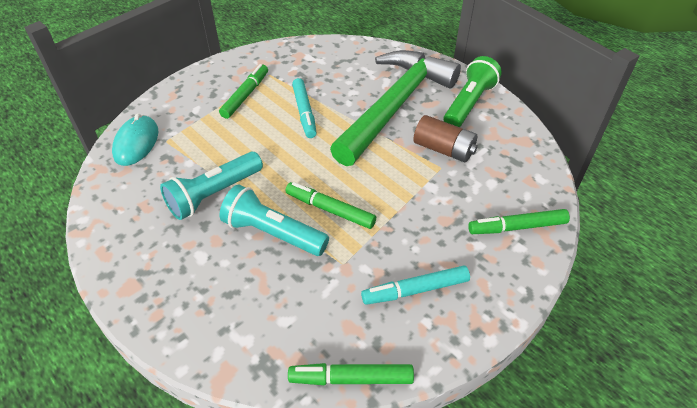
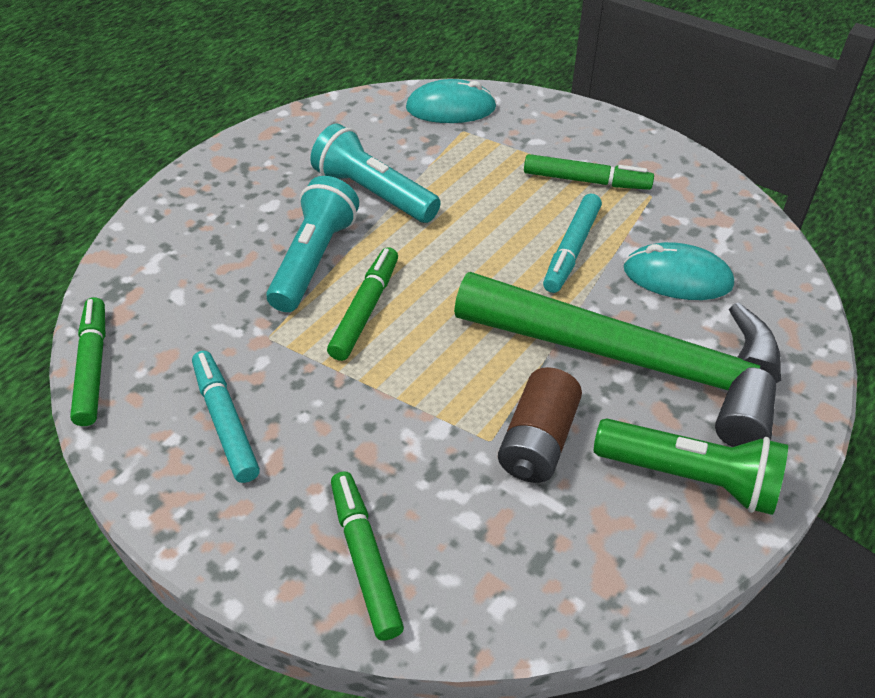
camera: 80 degrees right, 0 degrees up
turquoise marker [292,78,317,138] -> turquoise marker turned 45 degrees counterclockwise [543,194,602,293]
none -> turquoise mouse [624,242,734,300]

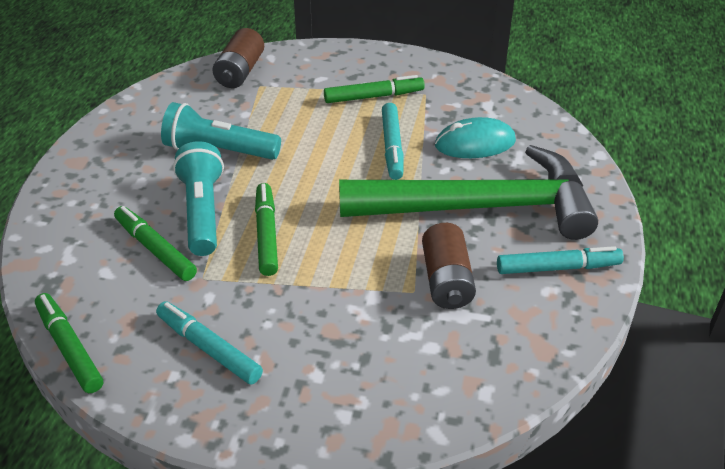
camera: 25 degrees left, 5 degrees down
green marker [331,471,404,641] -> green marker moved to [114,206,197,281]
turquoise mouse [406,79,497,123] -> brown battery [212,28,264,88]
green flashlight [594,418,788,515] -> turquoise marker [497,246,624,274]

